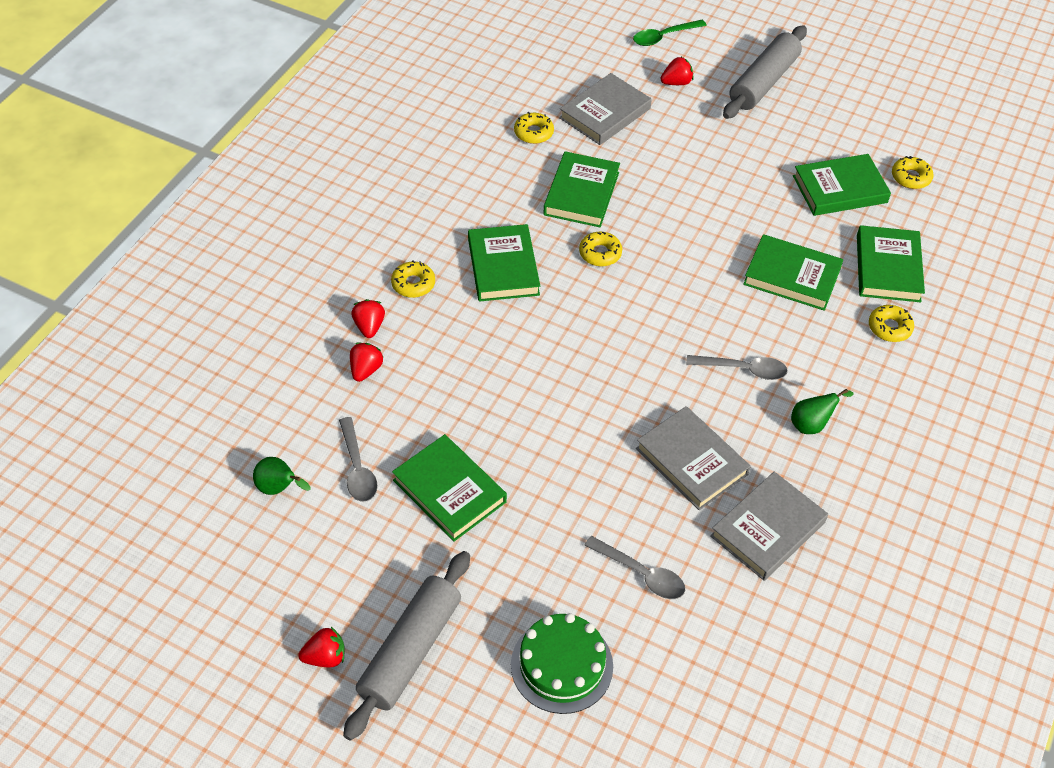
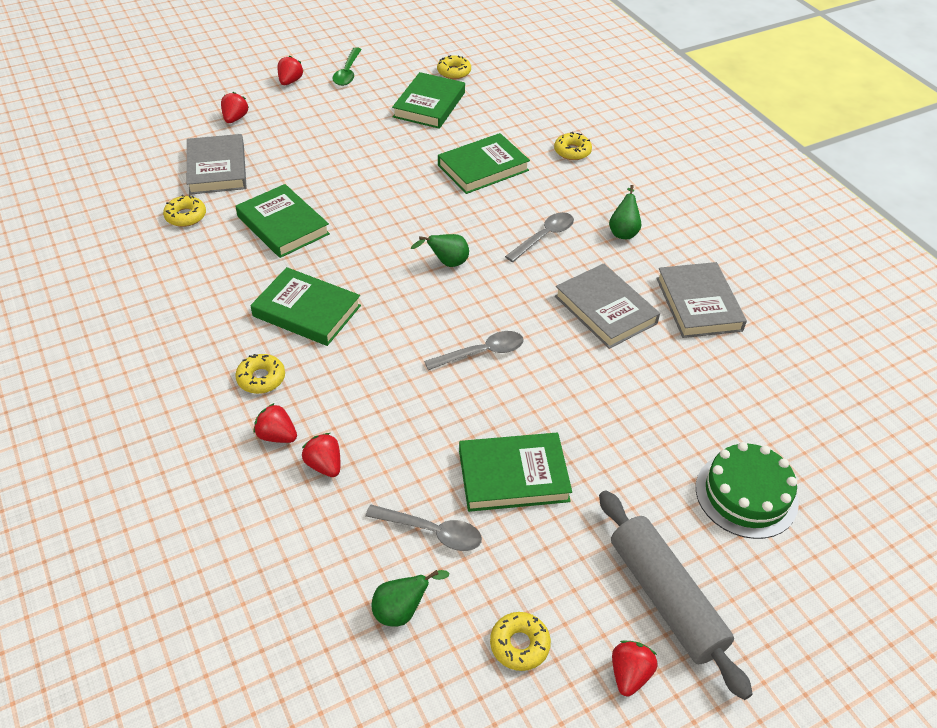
camera: 55 degrees left, 5 degrees down
yellow donut [579,232,622,266] -> yellow donut moved to [490,612,551,671]
grey spoon [584,536,685,599] -> grey spoon moved to [424,331,524,370]
green spoon [633,20,707,46] -> green spoon moved to [332,47,362,86]
grey book [636,406,751,510] -> grey book turned 60 degrees clockwise [555,263,660,349]
grey rolling pin [723,25,807,119] -> red strawberry [278,56,303,85]
green book [857,225,925,302] -> none
none -> green pear [411,234,469,267]

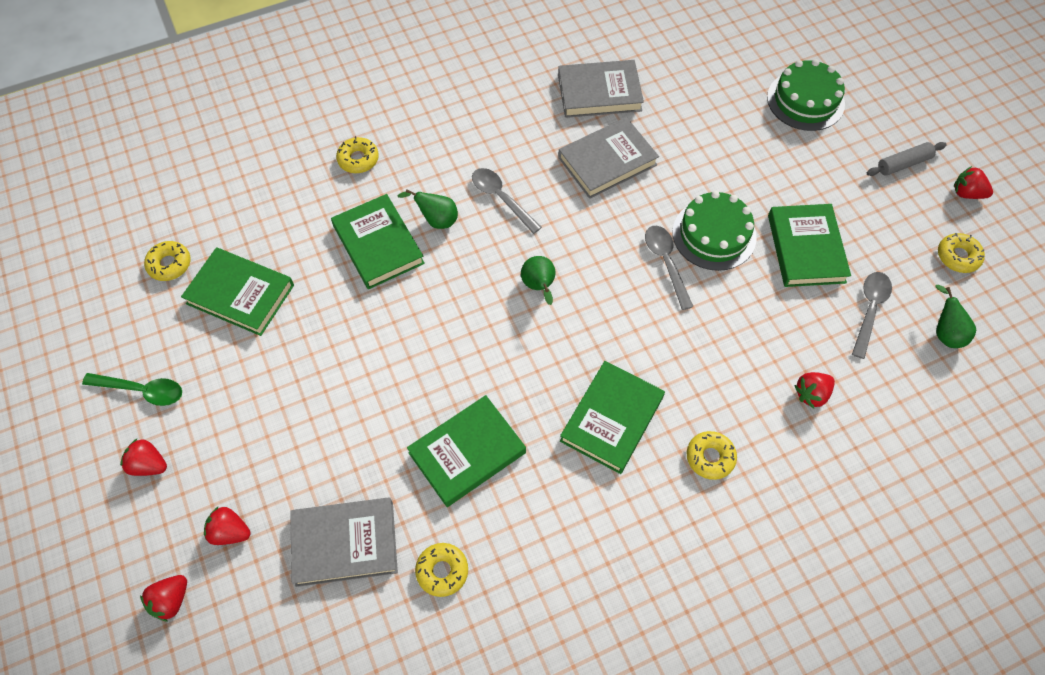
camera: 85 degrees left, 15 degrees up
red strawberry [254,403,297,443] -> red strawberry moved to [140,575,187,622]
grey rolling pin [599,491,753,700] -> grey rolling pin [867,142,947,176], size x0.52
green pear [609,185,641,239] -> green pear moved to [397,189,458,229]
none -> green cake [673,191,757,271]

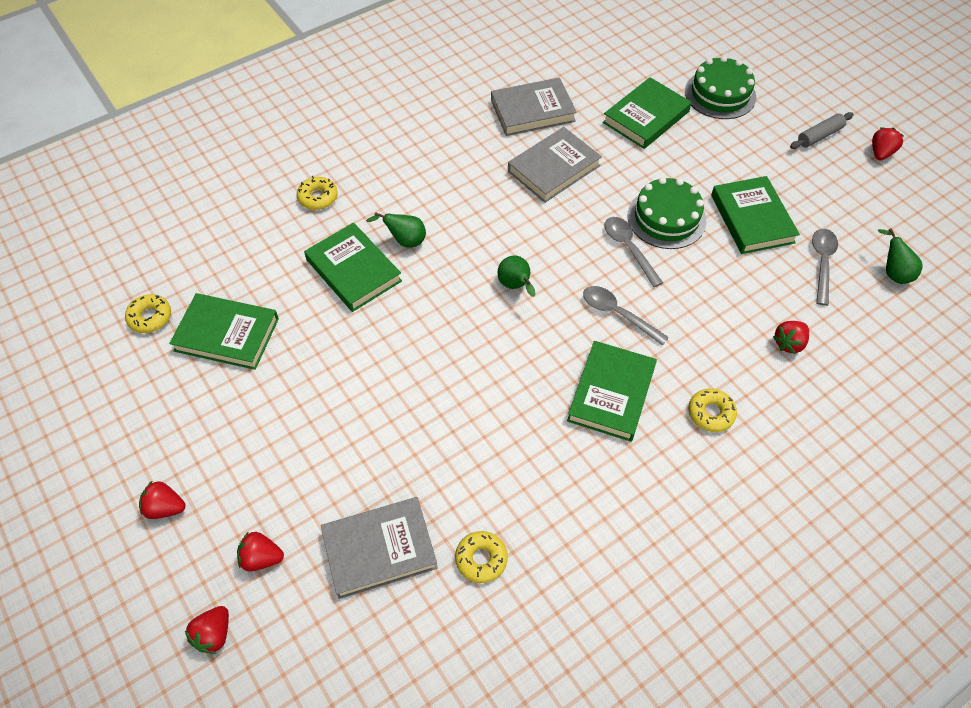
camera: 10 degrees left, 5 degrees down
green spoon [82,373,182,406] -> none
green book [407,395,526,507] -> green book moved to [603,77,692,149]
grey spoon [472,168,542,234] -> grey spoon moved to [583,286,669,345]
yellow donut [938,233,985,273] -> none
red strawberry [954,166,993,199] -> red strawberry turned 105 degrees clockwise [872,128,903,160]

